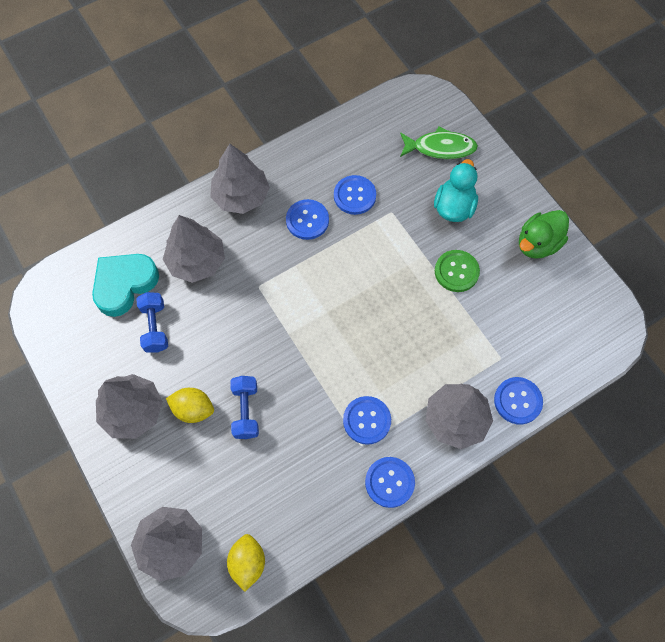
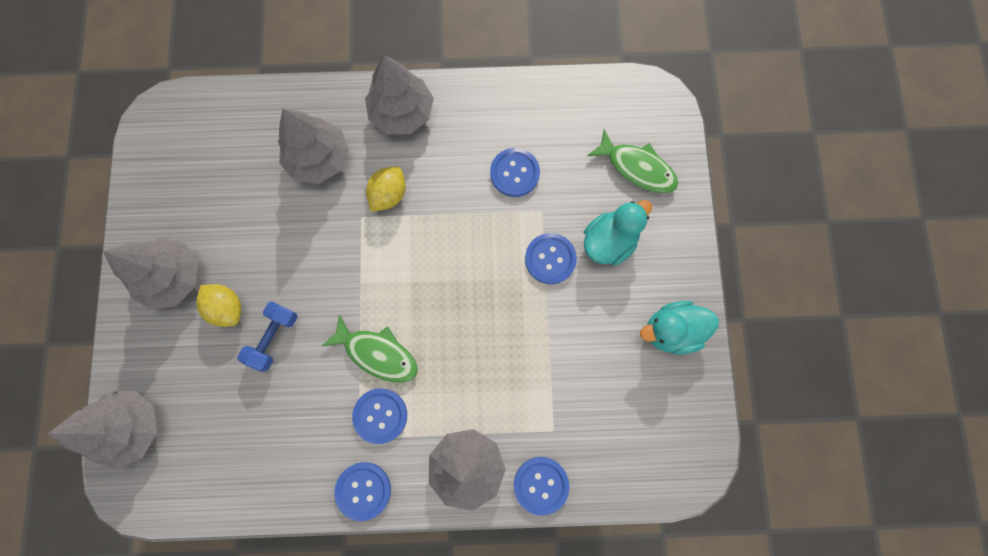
camera: 30 degrees right, 10 degrees up
turquoise heart [92,254,159,317] -> none
blue dumbbell [136,292,168,353] -> none
yellow lemon [227,534,265,592] -> yellow lemon moved to [366,166,406,212]
blue button [286,199,329,240] -> blue button moved to [525,233,577,284]
green button [435,250,480,292] -> none
green duck [519,210,569,259] -> turquoise duck [640,301,719,355]
none -> green fish [322,314,418,383]

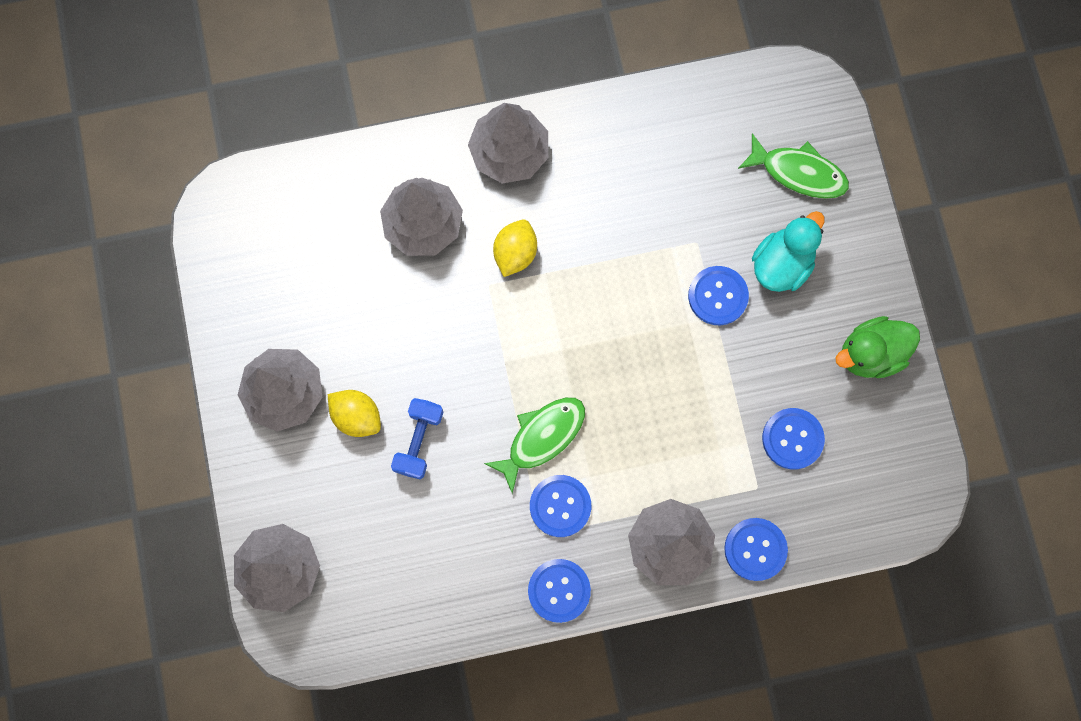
camera: 10 degrees left, 0 degrees up
green fish [322,314,418,383] -> green fish turned 60 degrees counterclockwise [484,397,585,494]
blue button [490,148,540,197] -> blue button moved to [762,408,825,470]
turquoise duck [640,301,719,355] -> green duck [836,316,920,378]

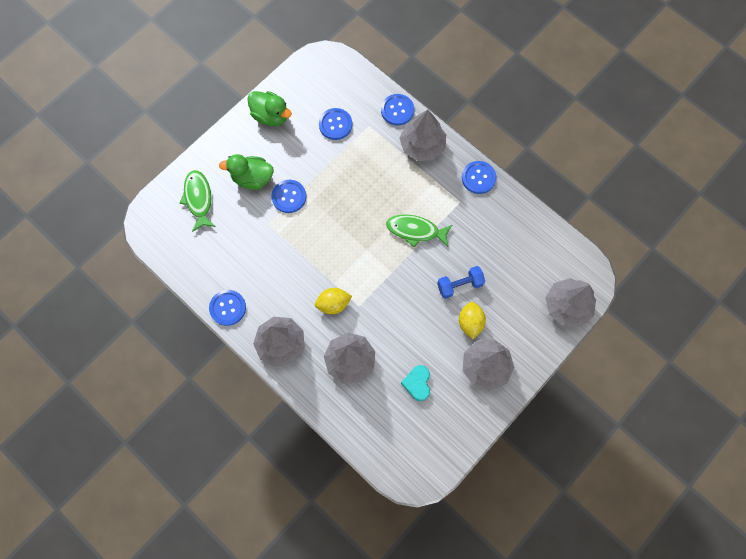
camera: 125 degrees left, 5 degrees down
blue button [530,475,591,537] -> blue button moved to [209,290,246,326]
turquoise duck [752,211,825,292] -> green duck [219,154,274,190]
none -> turquoise heart [401,365,430,401]

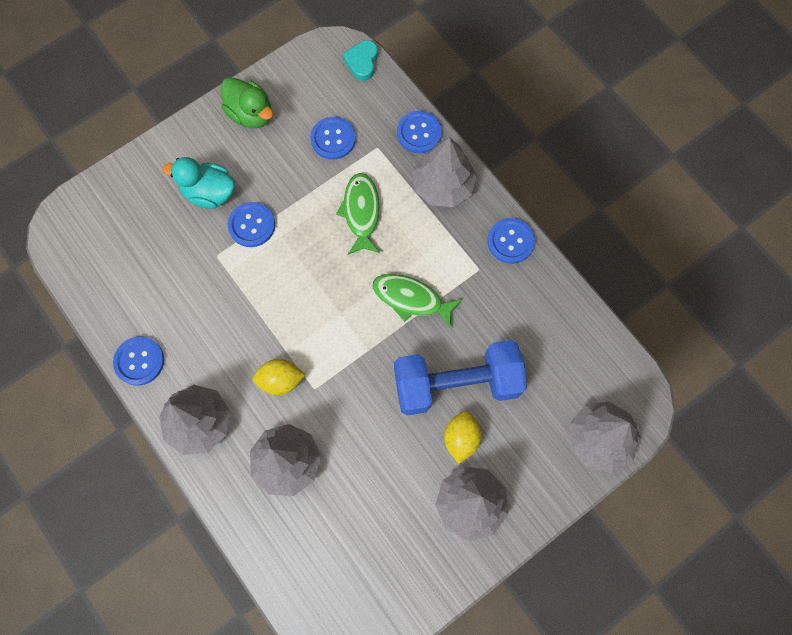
camera: 10 degrees right, 0 degrees up
green fish [180,170,216,232] -> green fish moved to [336,173,380,255]
green duck [219,154,274,190] -> turquoise duck [162,157,235,209]
turquoise heart [401,365,430,401] -> turquoise heart moved to [343,40,378,81]
blue dumbbell [437,266,485,299] -> blue dumbbell [394,340,527,416], size x1.99

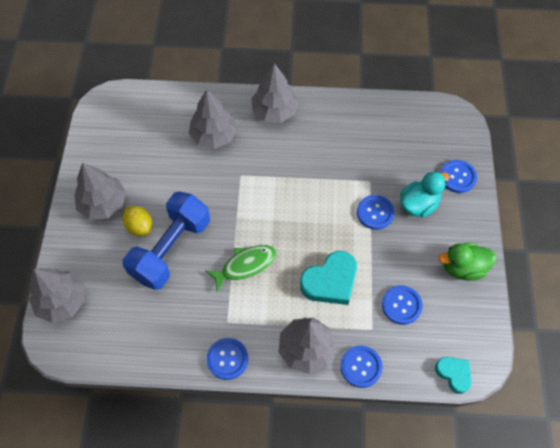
camera: 130 degrees right, 10 degrees down
blue button [113,337,164,386] -> blue button moved to [440,160,477,193]
yellow lemon [253,359,305,395] -> none
green fish [336,173,380,255] -> turquoise heart [300,251,357,305]

